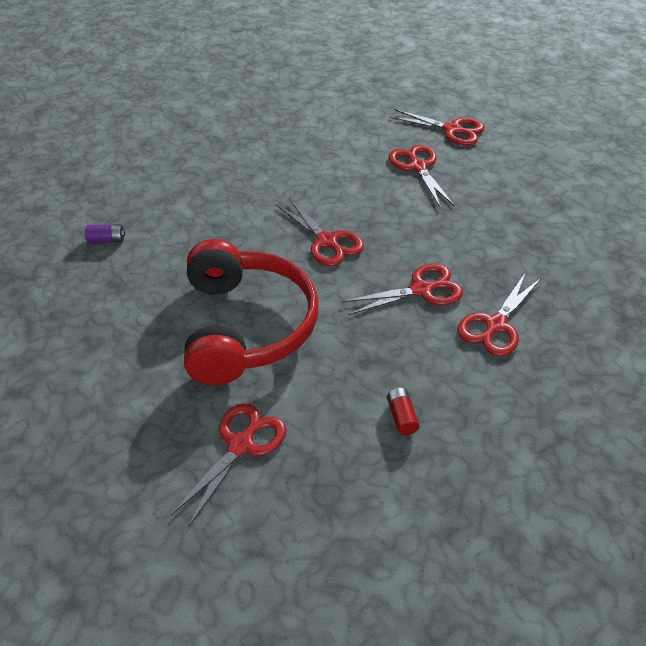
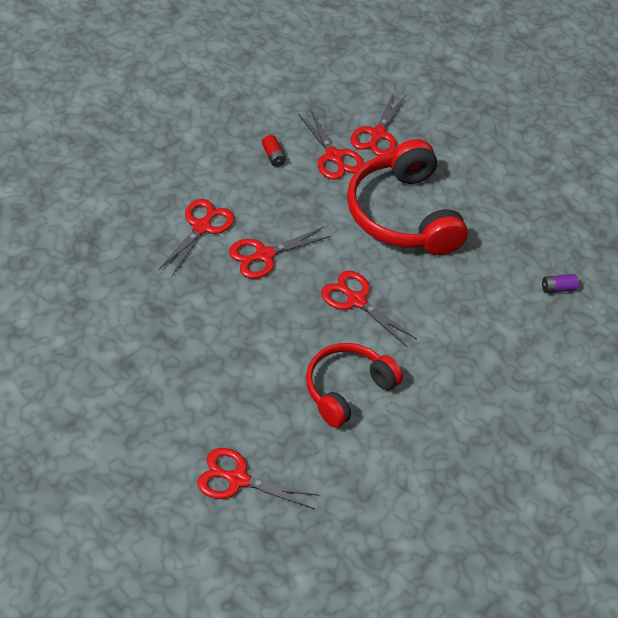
camera: 165 degrees right, 5 degrees up
red scissors [389,145,454,208] -> red scissors moved to [298,109,364,180]
none -> red headphones [306,343,403,428]

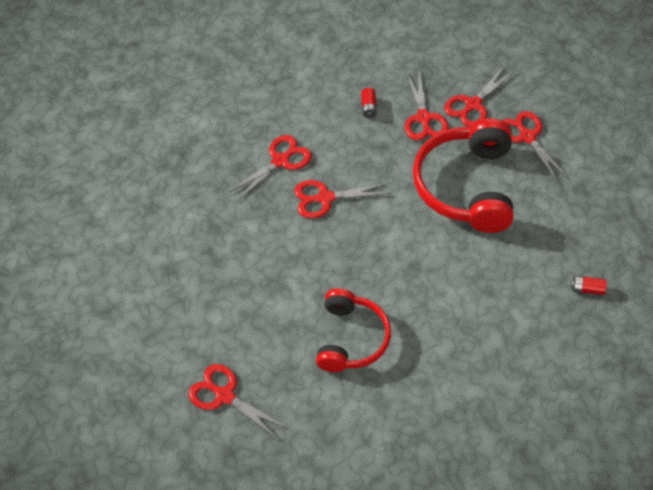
camera: 25 degrees right, 5 degrees up
red headphones [306,343,403,428] -> red headphones turned 120 degrees clockwise [316,288,391,372]
red scissors [321,271,417,347] -> red scissors moved to [502,111,569,183]
purple battery [542,274,579,293] -> red battery [571,276,607,295]

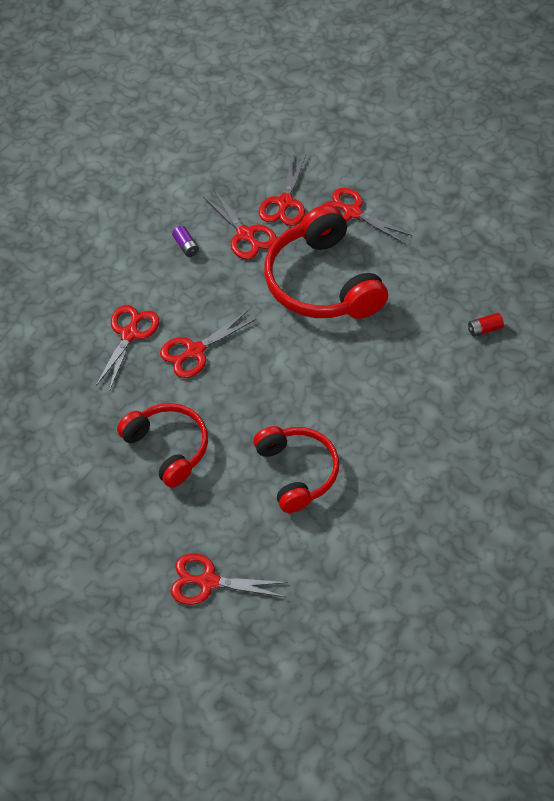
camera: 25 degrees left, 0 degrees up
red battery [361,88,377,118] -> purple battery [172,226,199,257]
none -> red headphones [117,403,208,488]

